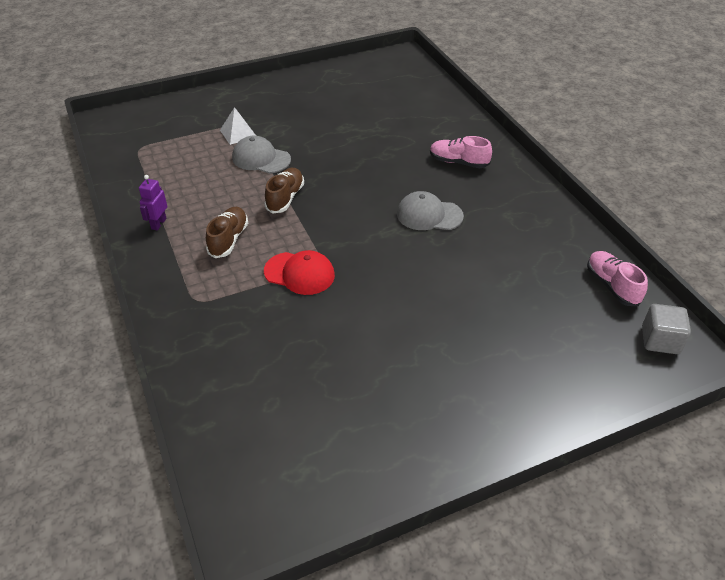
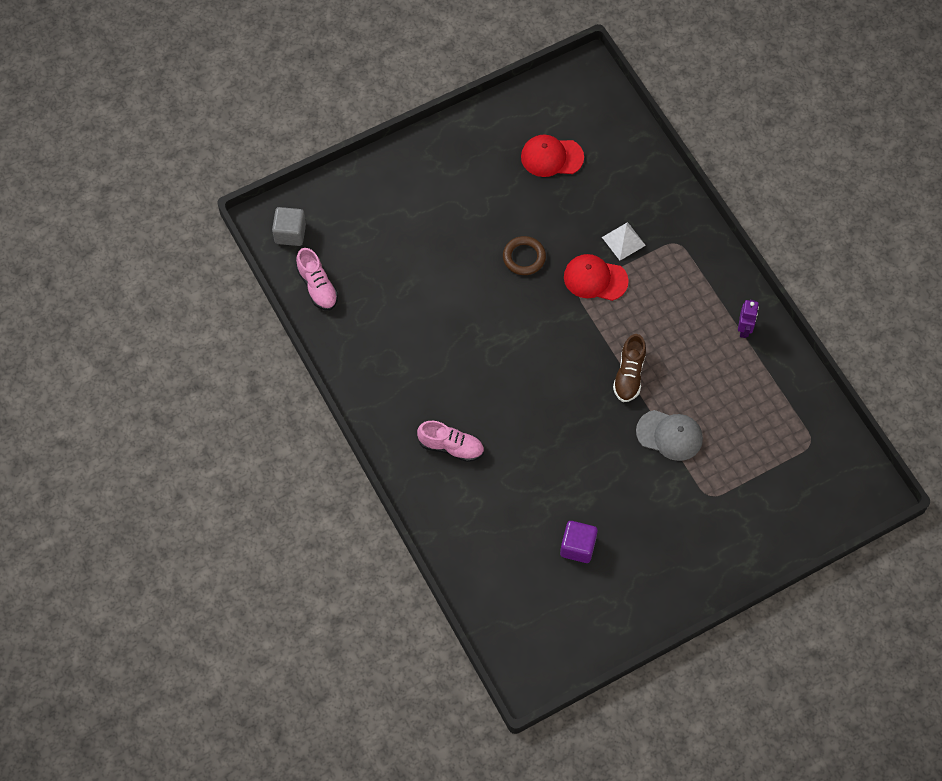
camera: 175 degrees right, 20 degrees up
brown shoe [206,207,248,258] -> none
white pyramid [220,107,256,145] -> white pyramid moved to [602,222,646,260]
grey cap [397,191,464,230] -> none
none -> brown ring [503,236,546,275]
none -> red cap [521,135,584,177]
none -> purple cube [560,521,598,563]

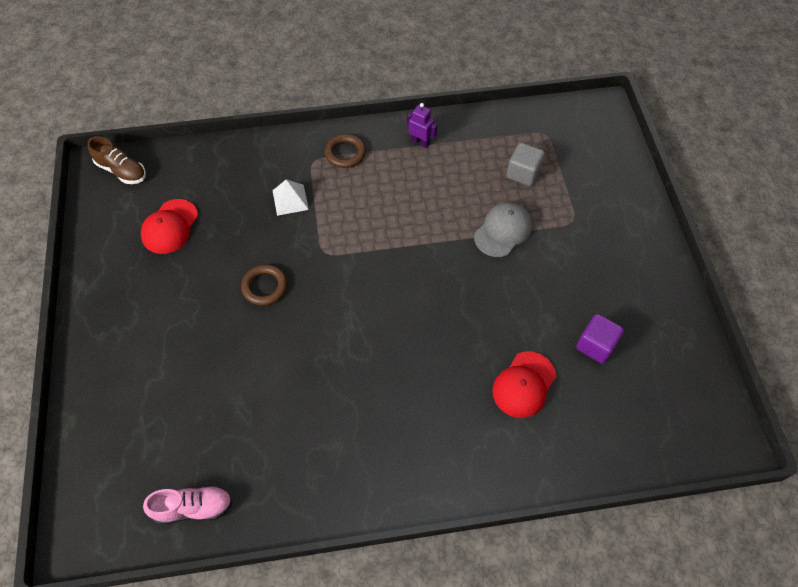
camera: 70 degrees left, 5 degrees down
grey cube [272,207,306,246] -> grey cube moved to [506,143,545,186]
pink shoe [417,421,484,462] -> none
red cap [564,254,629,301] -> red cap moved to [492,351,556,418]
brown shoe [613,334,646,402] -> brown shoe moved to [87,136,146,184]
none -> brown ring [325,134,366,168]

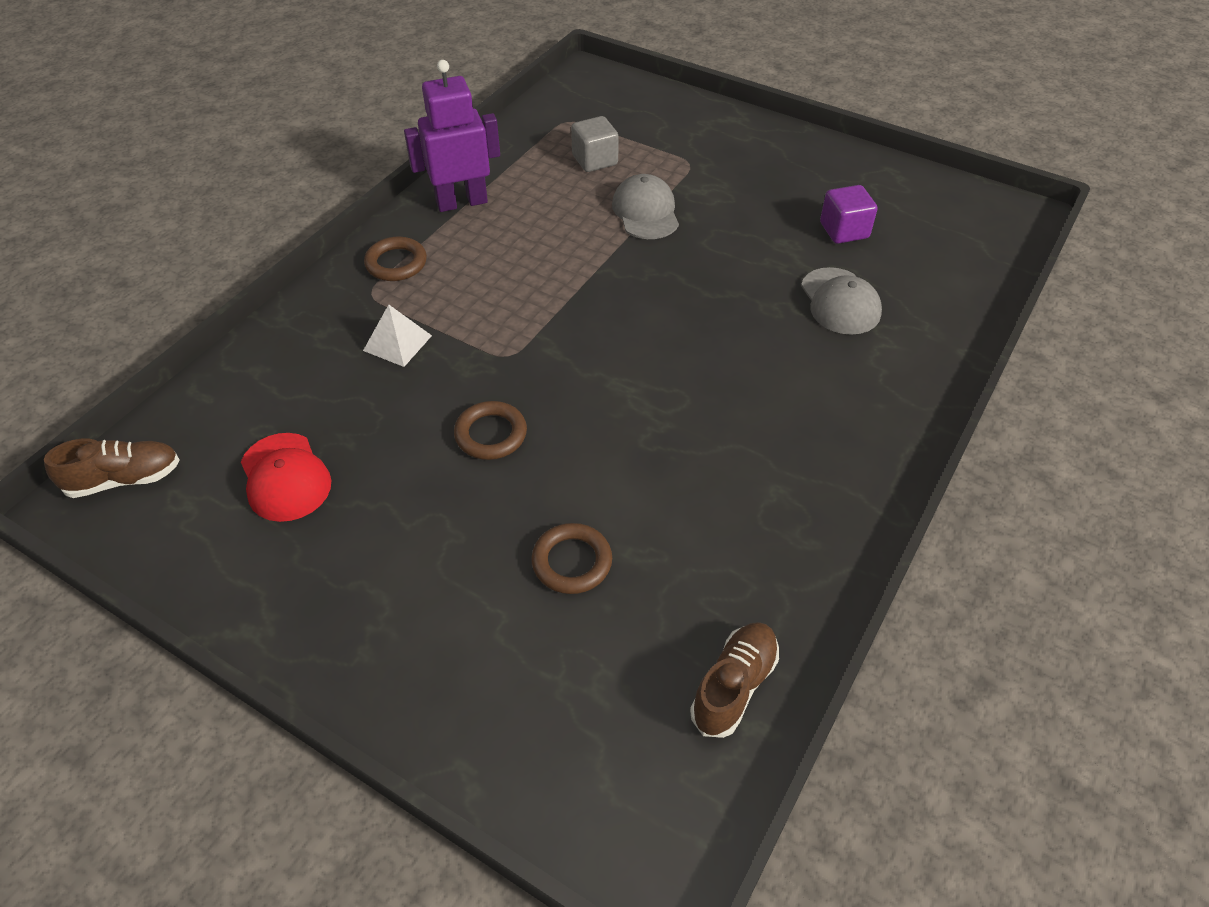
camera: 50 degrees left, 10 degrees down
pink shoe [143,485,233,525] -> brown shoe [690,622,779,738]
purple robot [407,103,437,148] -> purple robot [404,60,500,212], size x1.94
red cap [492,351,556,418] -> grey cap [801,267,882,335]
none -> brown ring [531,523,612,594]

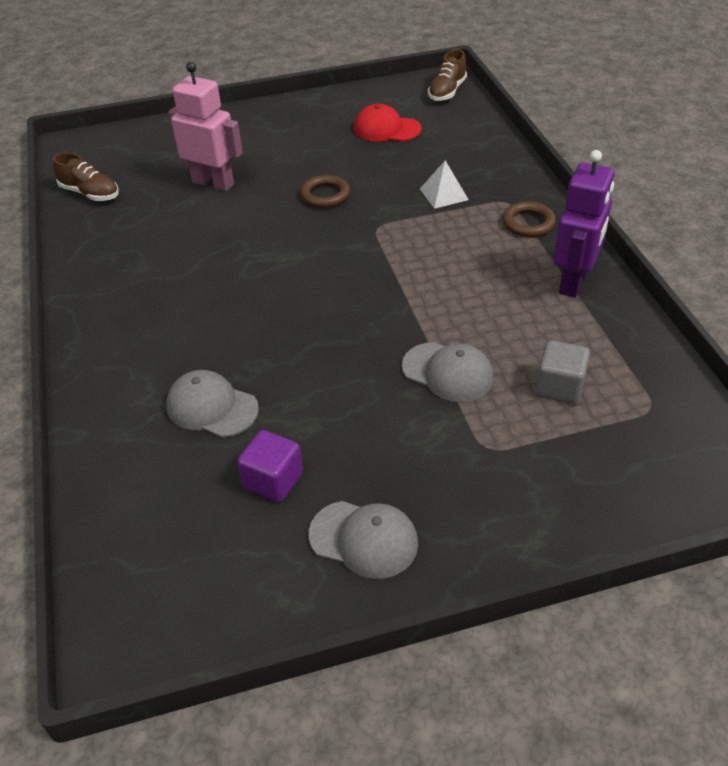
camera: 135 degrees right, 5 degrees down
brown ring [531,523,612,594] -> pink robot [168,62,243,191]
brown shoe [690,622,779,738] -> brown shoe turned 45 degrees counterclockwise [53,152,119,201]
none -> grey cap [309,501,418,579]

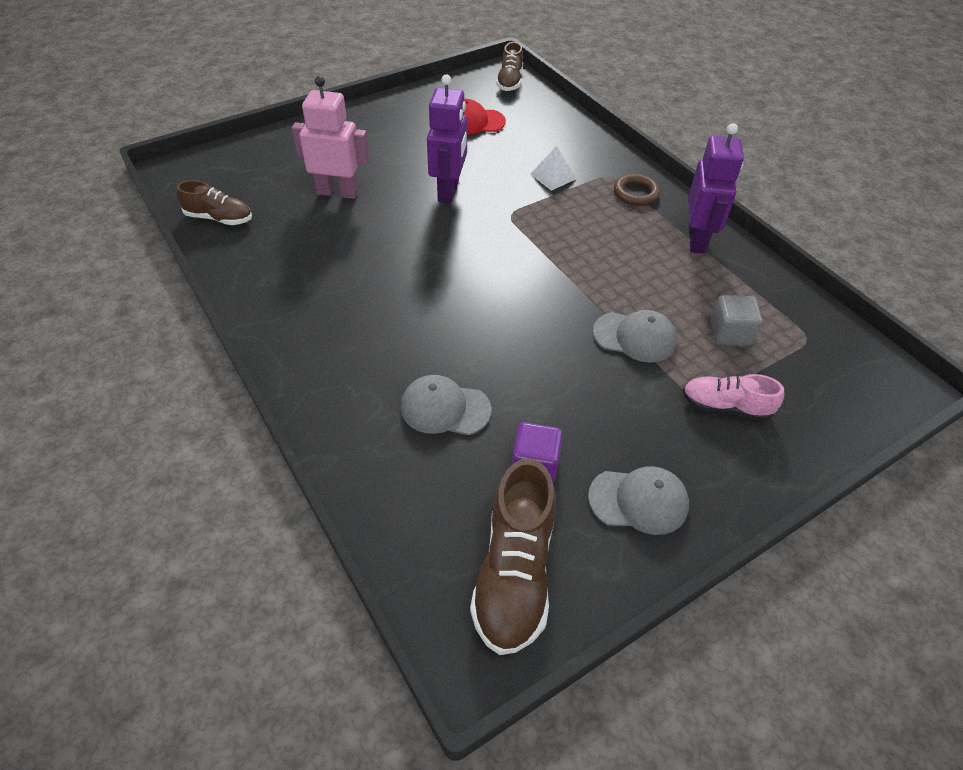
camera: 20 degrees left, 5 degrees up
brown ring [300,175,350,208] -> purple robot [427,75,467,203]
none -> brown shoe [470,458,556,655]
none -> pink shoe [682,374,784,421]

